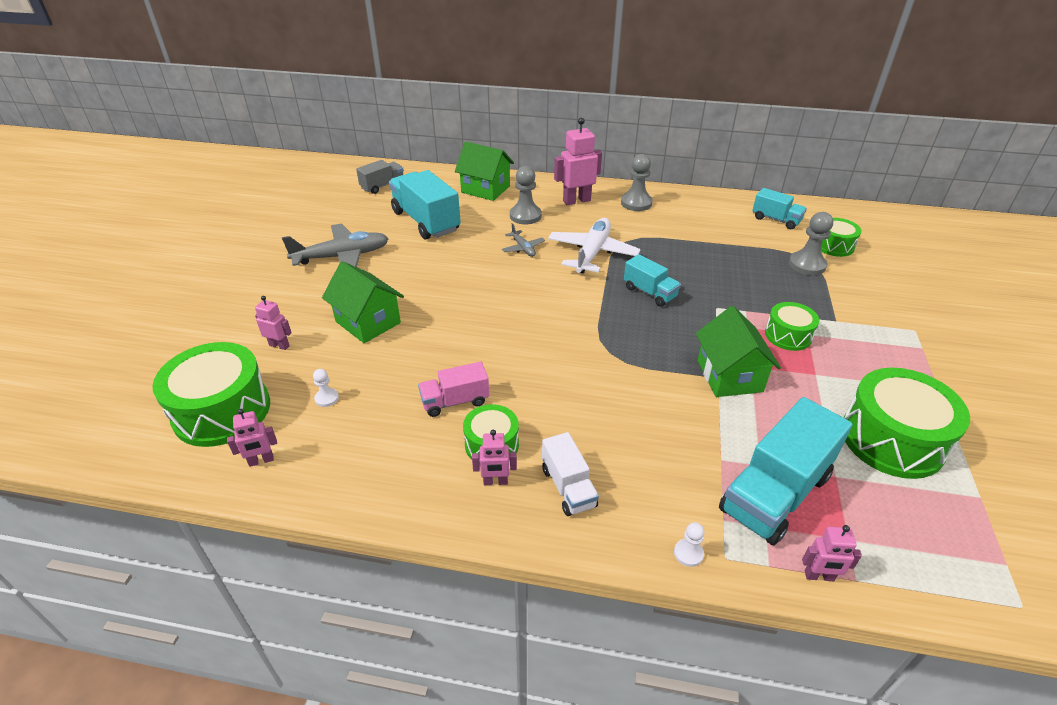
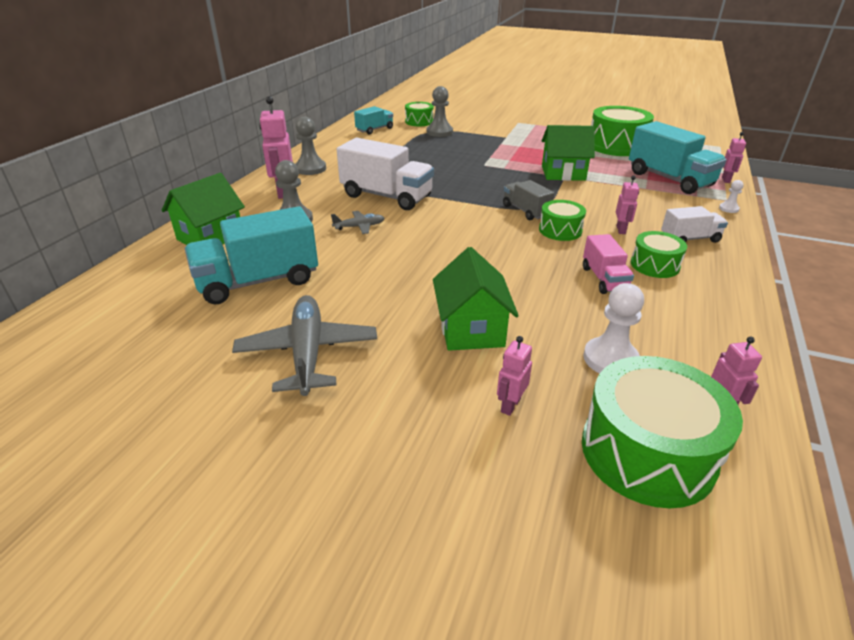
camera: 80 degrees left, 5 degrees down
white pawn [313,369,339,407] -> white pawn [583,283,644,373], size x1.94
green house [322,261,404,343] -> green house turned 60 degrees counterclockwise [433,247,519,351]
grey truck [356,160,404,194] -> grey truck moved to [503,180,554,220]
pink robot [472,430,517,485] -> pink robot moved to [616,176,639,234]
white plane [548,218,641,274] -> white truck [337,138,434,210]
turquoise truck [624,254,681,307] -> none
green drum [765,302,819,351] -> green drum moved to [539,200,586,241]

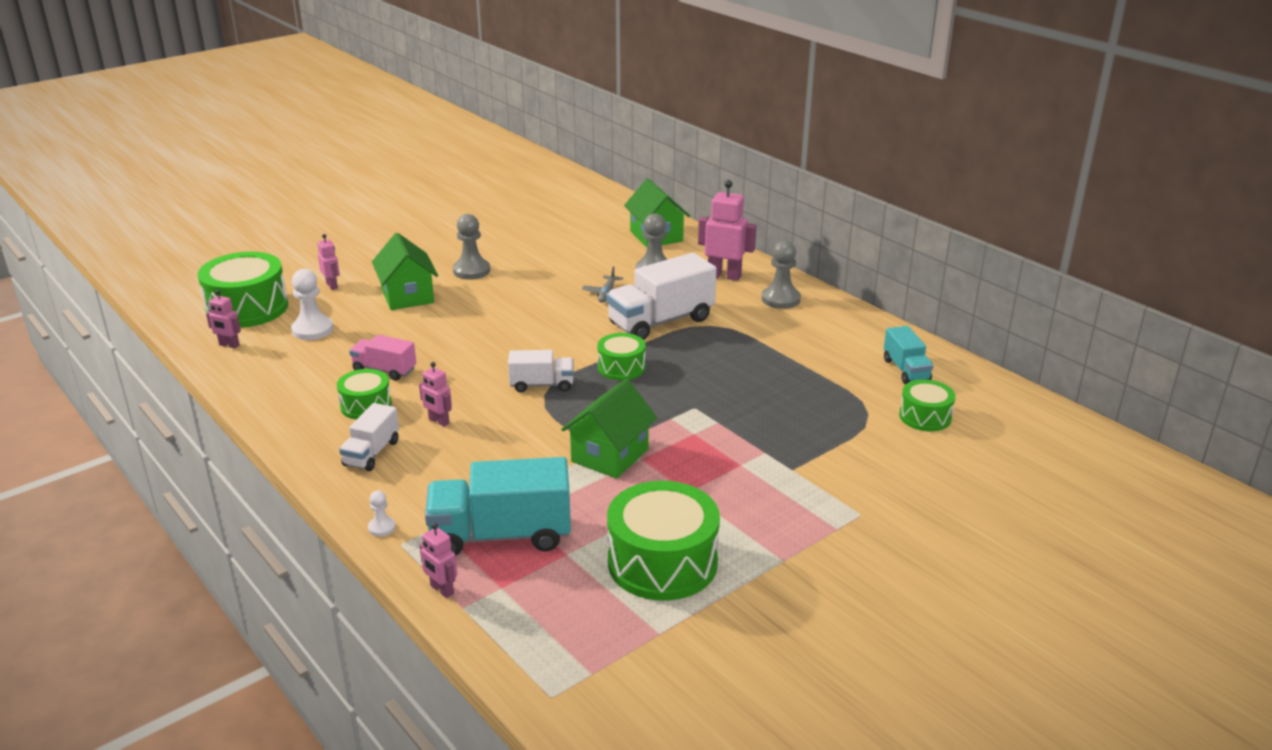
camera: 120 degrees right, 5 degrees down
turquoise truck [185,206,318,305] -> none
grey plane [232,295,377,396] -> none
grey pawn [427,86,453,137] -> grey pawn moved to [453,214,490,280]
green house [433,247,519,351] -> green house turned 45 degrees clockwise [372,233,438,310]
grey truck [503,180,554,220] -> white truck [508,350,574,392]
green drum [539,200,586,241] -> green drum moved to [597,333,646,380]

